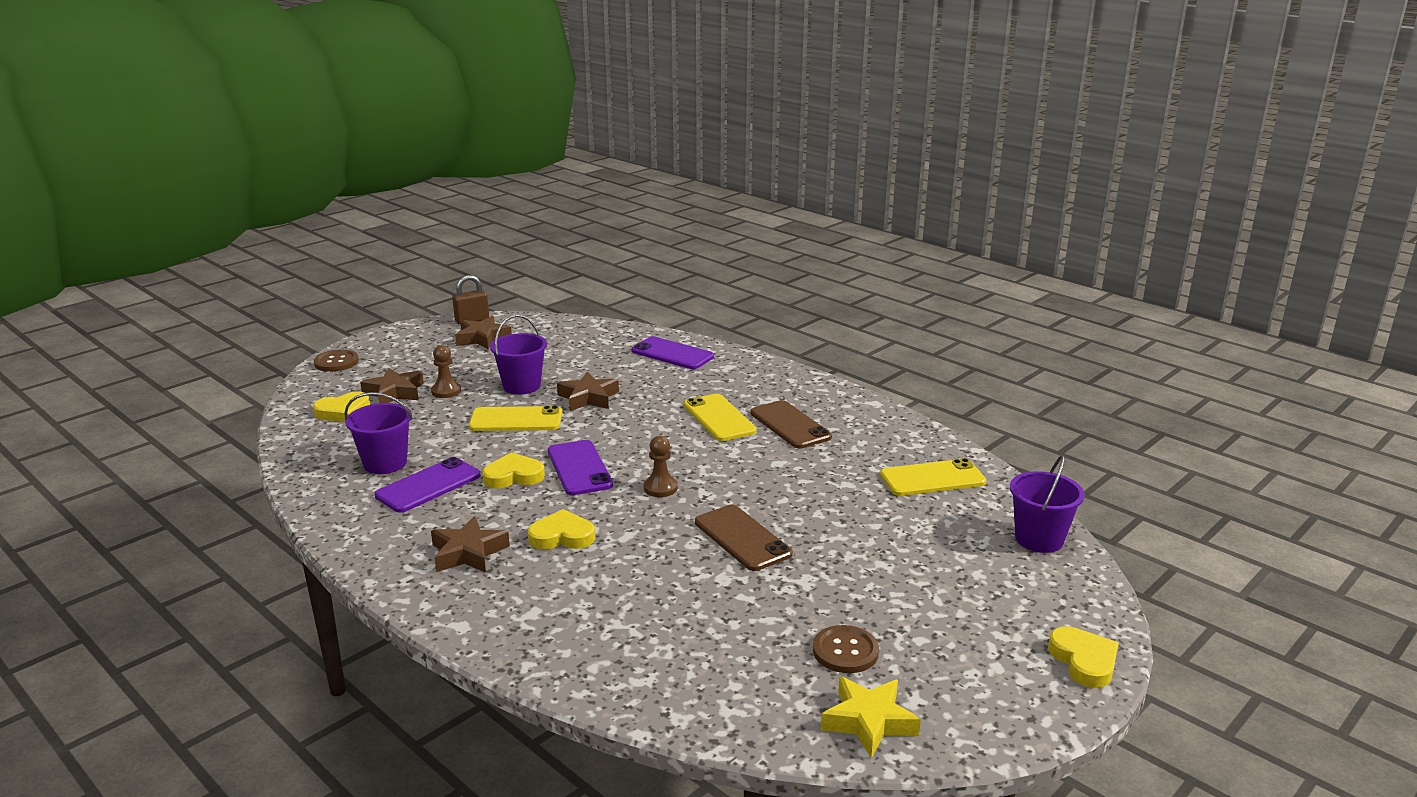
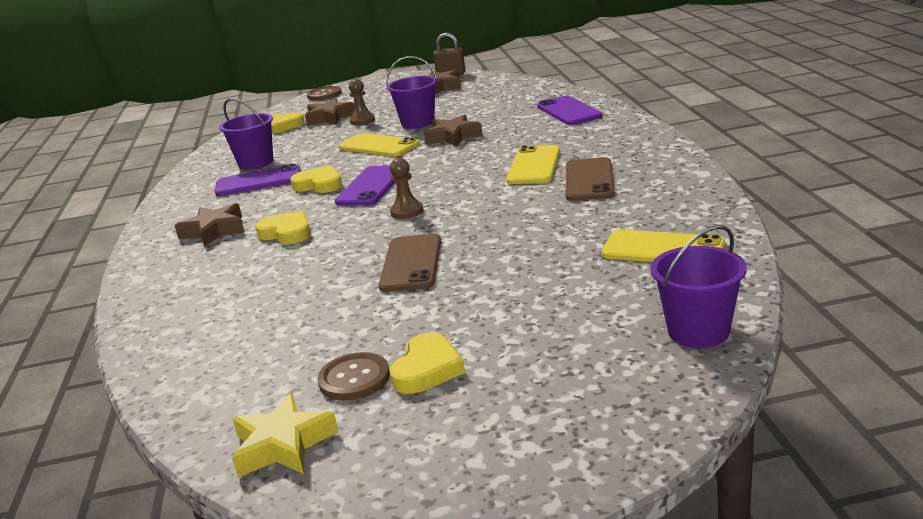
camera: 40 degrees right, 0 degrees up
yellow heart [1048,626,1119,688] -> yellow heart moved to [389,333,465,394]

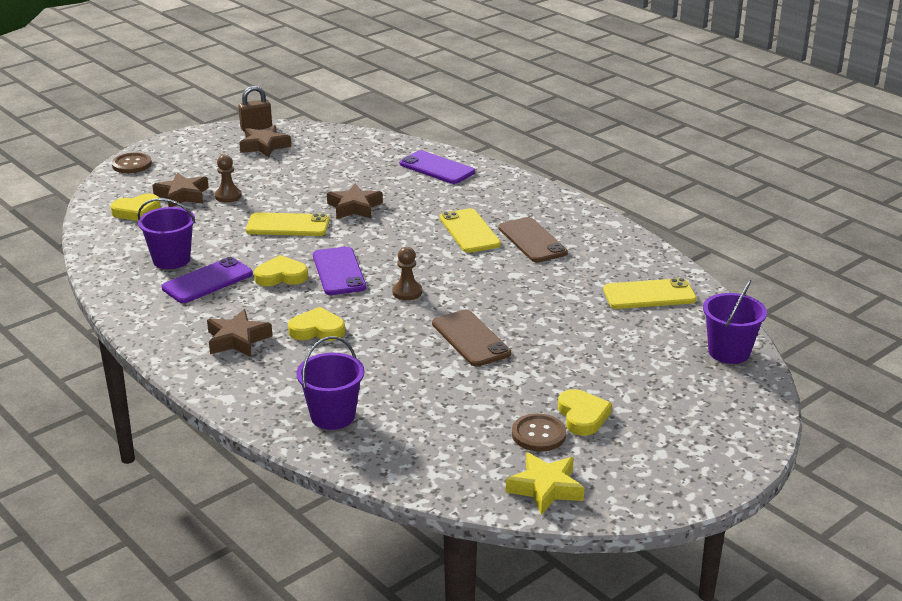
camera: 35 degrees left, 5 degrees up
purple bucket [386,56,438,129] -> purple bucket moved to [296,336,364,430]

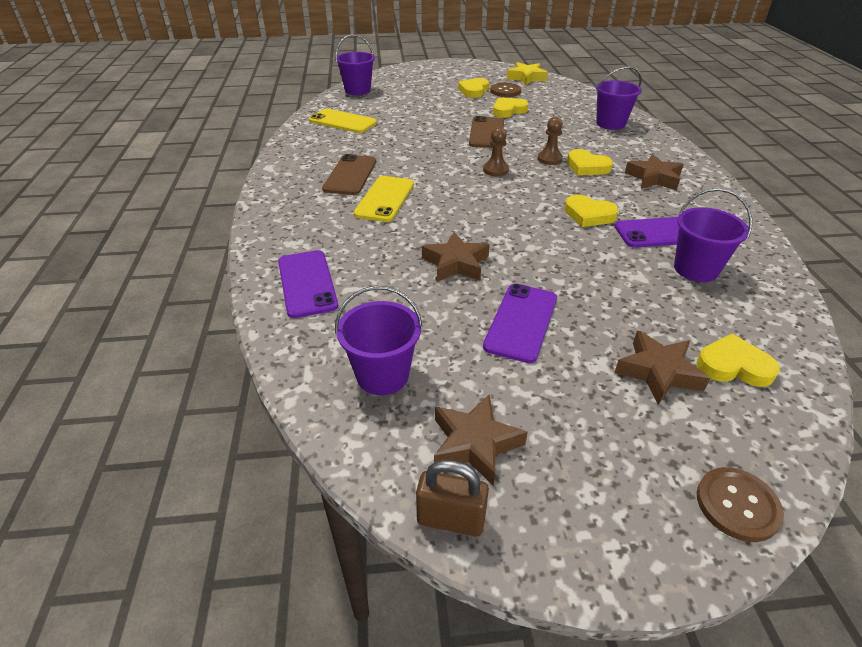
camera: 145 degrees left, 10 degrees up
brown pawn [215,155,242,202] -> brown pawn moved to [537,117,563,165]
yellow phone [246,212,330,236] -> none
purple phone [313,246,366,295] -> purple phone moved to [483,284,557,363]
none -> purple bucket [335,286,423,395]
none -> yellow heart [493,97,528,118]

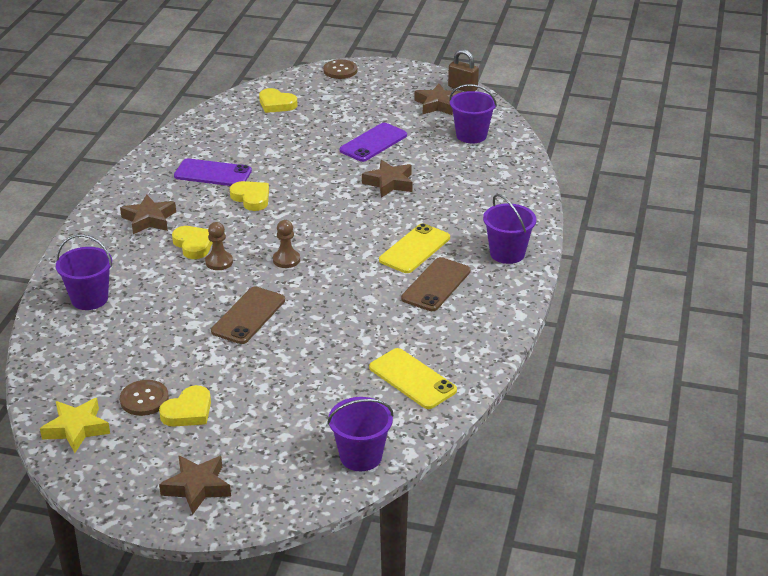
camera: 160 degrees left, 5 degrees down
purple phone [278,250,338,318] -> none
yellow heart [493,97,528,118] -> none
brown star [614,331,710,405] -> brown star moved to [159,456,231,515]
purple bucket [674,188,752,282] -> purple bucket moved to [483,194,536,264]

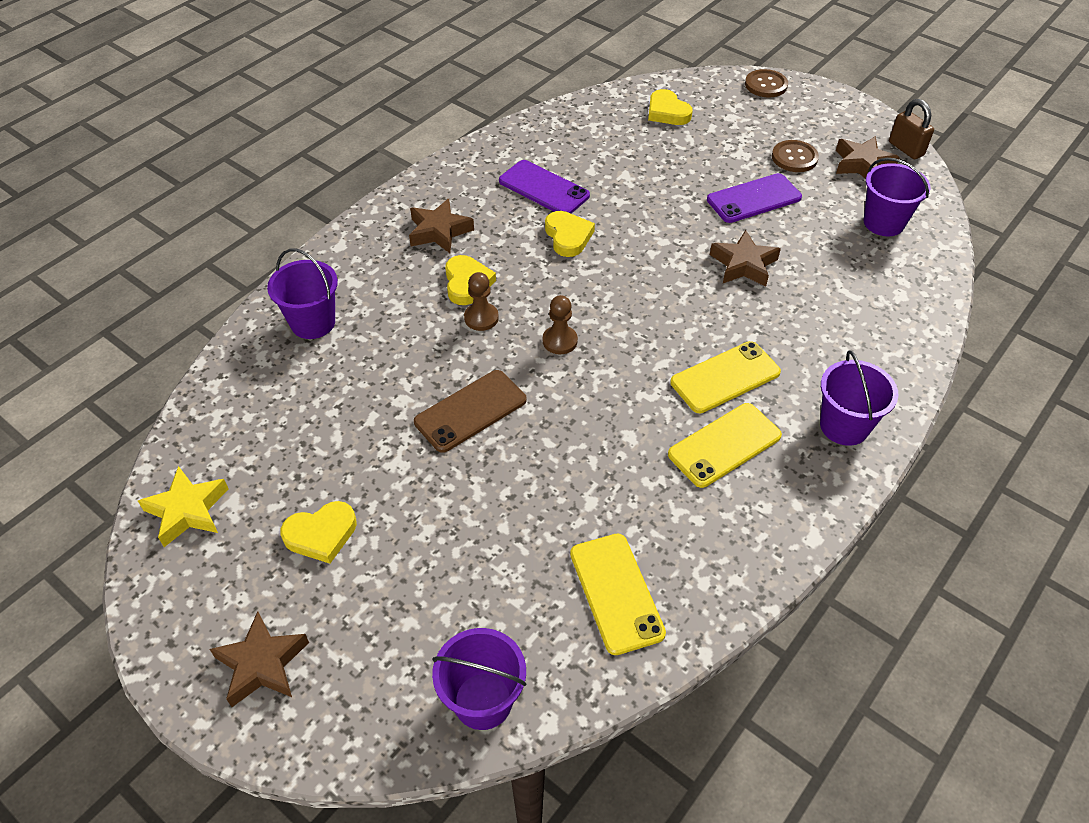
camera: 25 degrees right, 15 degrees up
brown button [120,380,169,416] -> brown button moved to [772,140,819,172]
brown phone [401,257,471,311] -> yellow phone [668,403,782,488]

